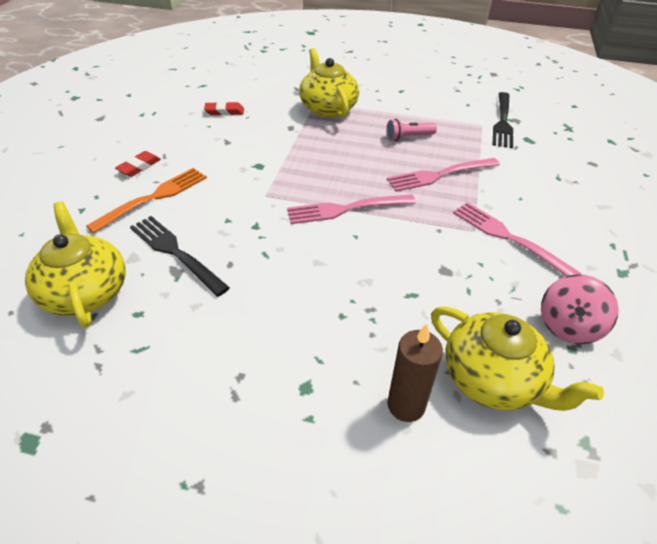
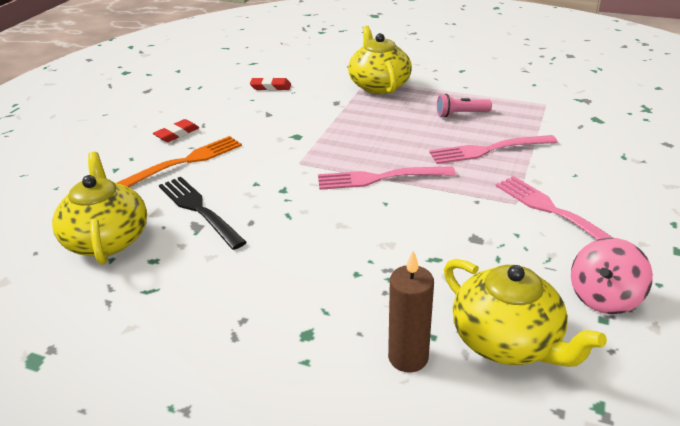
camera: 10 degrees right, 10 degrees down
black fork [492,92,513,148] -> none

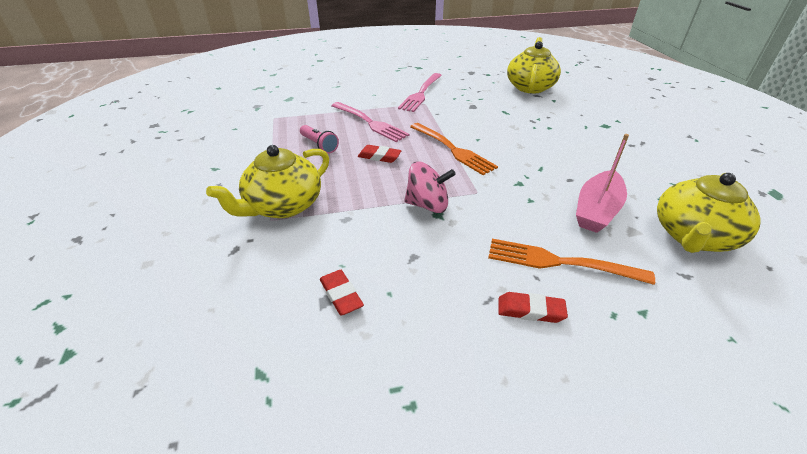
camera: 125 degrees left, 5 degrees up
black fork [159,177,247,250] -> pink boat [576,134,629,233]
pink fork [318,166,456,190] -> orange fork [410,123,498,175]
brown candle [388,250,434,372] -> none
pink spinning top [571,238,653,314] -> pink spinning top moved to [404,161,456,213]
none -> red eraser [358,145,402,163]

